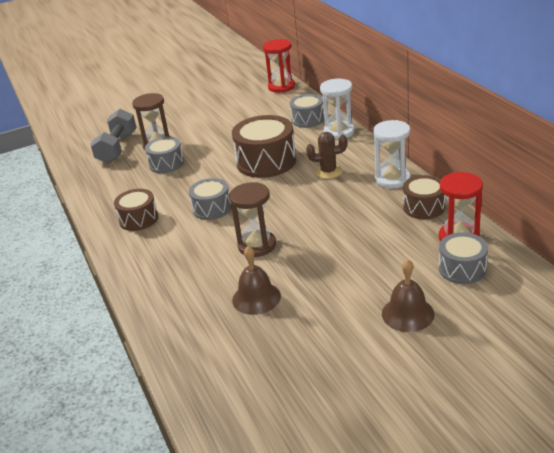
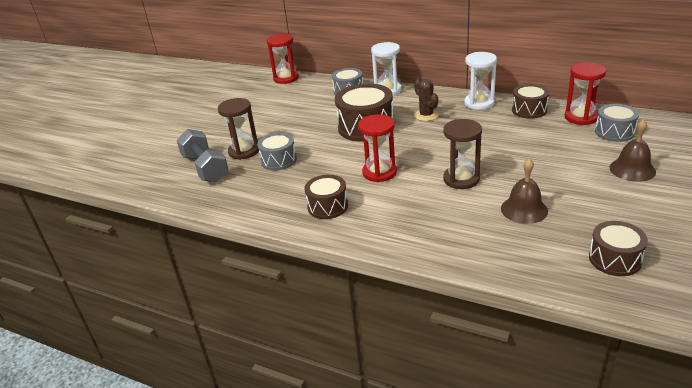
camera: 40 degrees left, 0 degrees up
grey drum [189,178,232,220] -> red hourglass [358,114,397,182]
brown cactus [306,132,347,179] -> brown cactus turned 75 degrees counterclockwise [414,78,439,121]
none -> brown drum [589,221,648,276]

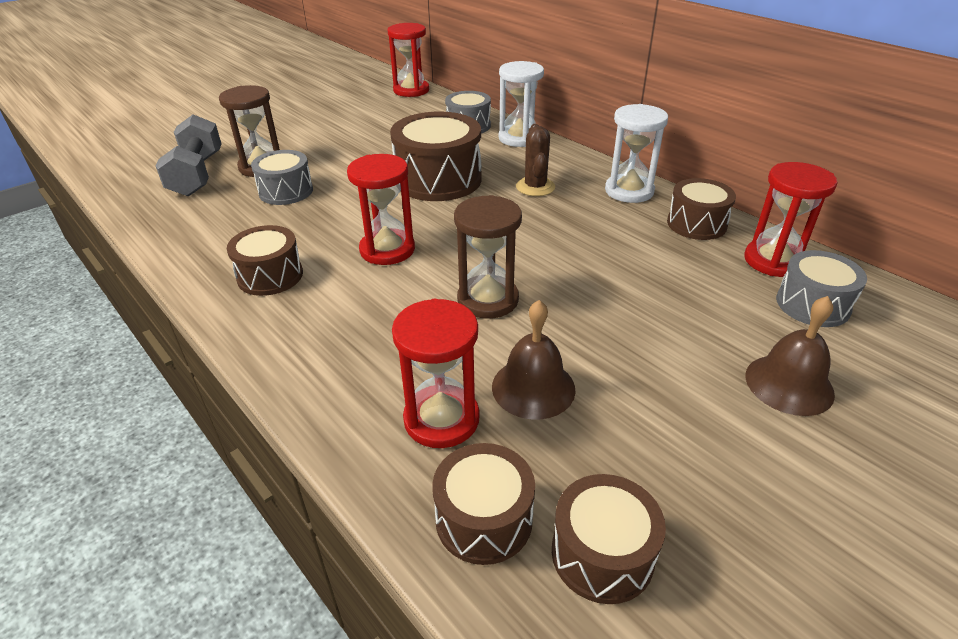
camera: 20 degrees right, 5 degrees up
none -> red hourglass [392,299,480,448]
none -> brown drum [432,443,535,565]

